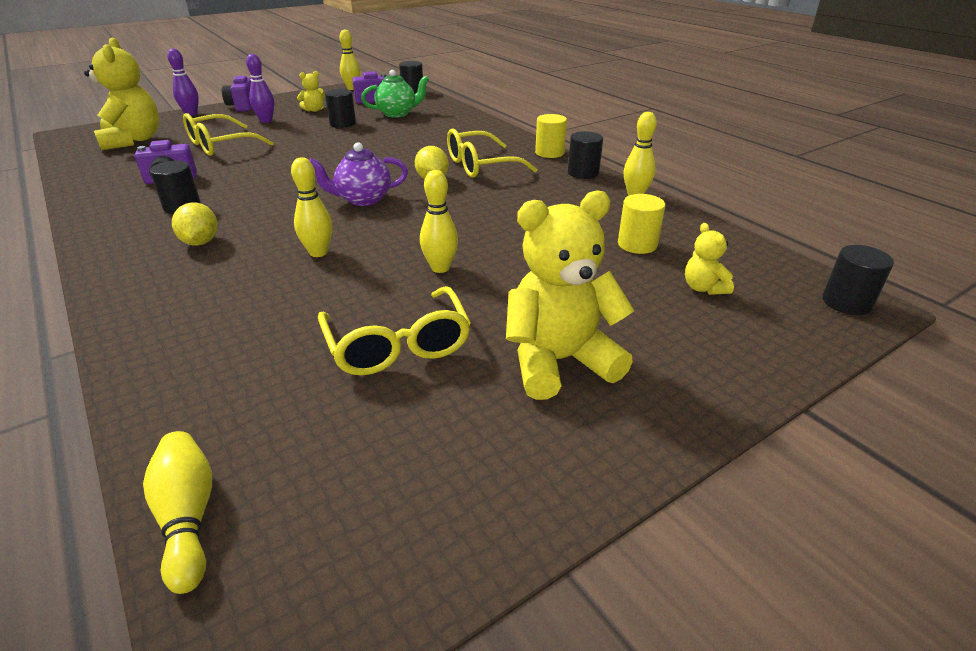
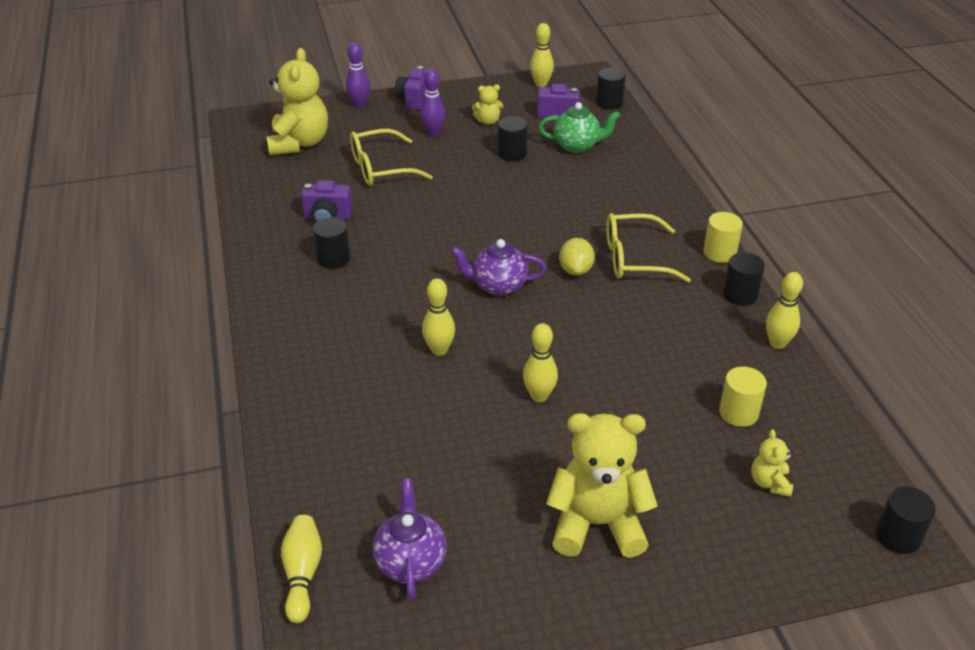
camera: 20 degrees right, 5 degrees up
yellow lemon [172,202,218,245] -> none
yellow glasses [318,286,471,375] -> none
none -> purple teapot [373,478,447,600]

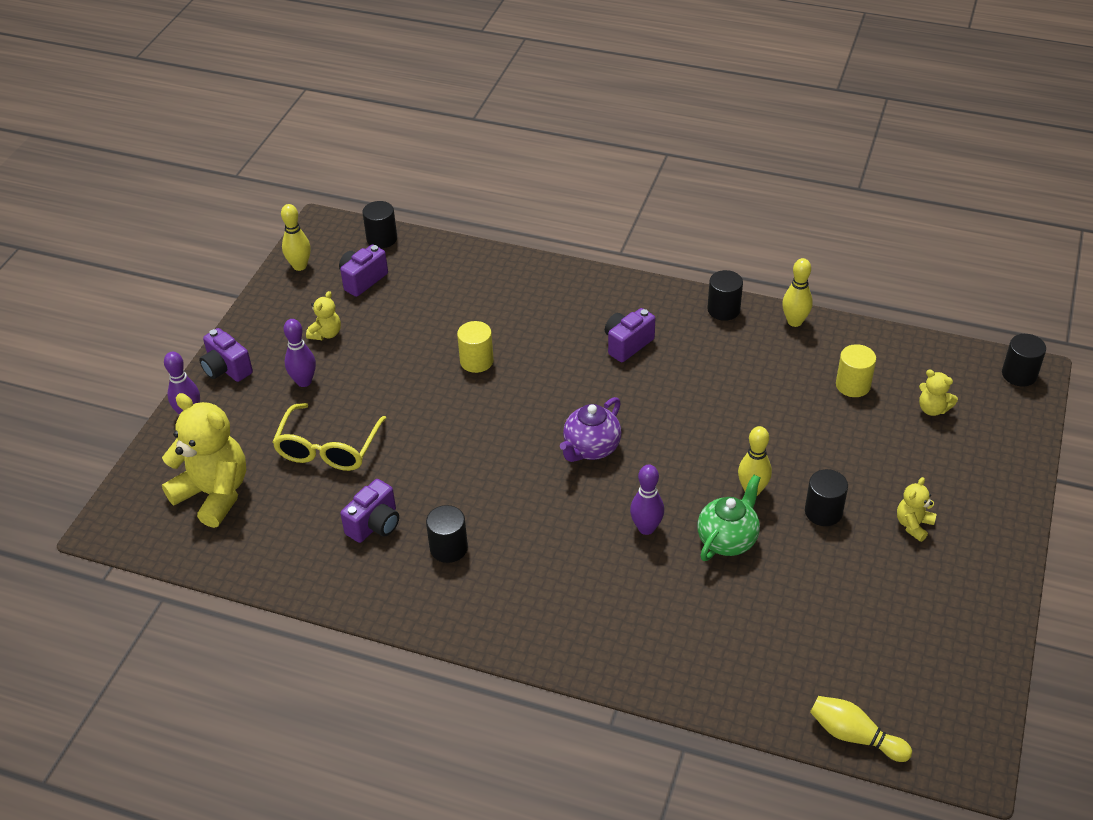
camera: 55 degrees left, 5 degrees up
purple teapot [373,478,447,600] -> none
yellow bowling pin [422,278,455,356] -> purple bowling pin [630,464,664,535]
black cylinder [498,116,528,161] -> black cylinder moved to [805,469,848,526]
green teapot [538,102,620,153] -> green teapot moved to [697,475,760,561]
yellow teddy bear [546,413,658,558] -> yellow teddy bear [897,477,936,542], size x0.47
yellow lemon [559,238,595,276] -> none
yellow glasses [606,213,691,282] -> purple camera [605,308,655,362]
yellow cylinder [703,212,743,263] -> yellow cylinder moved to [457,321,494,373]

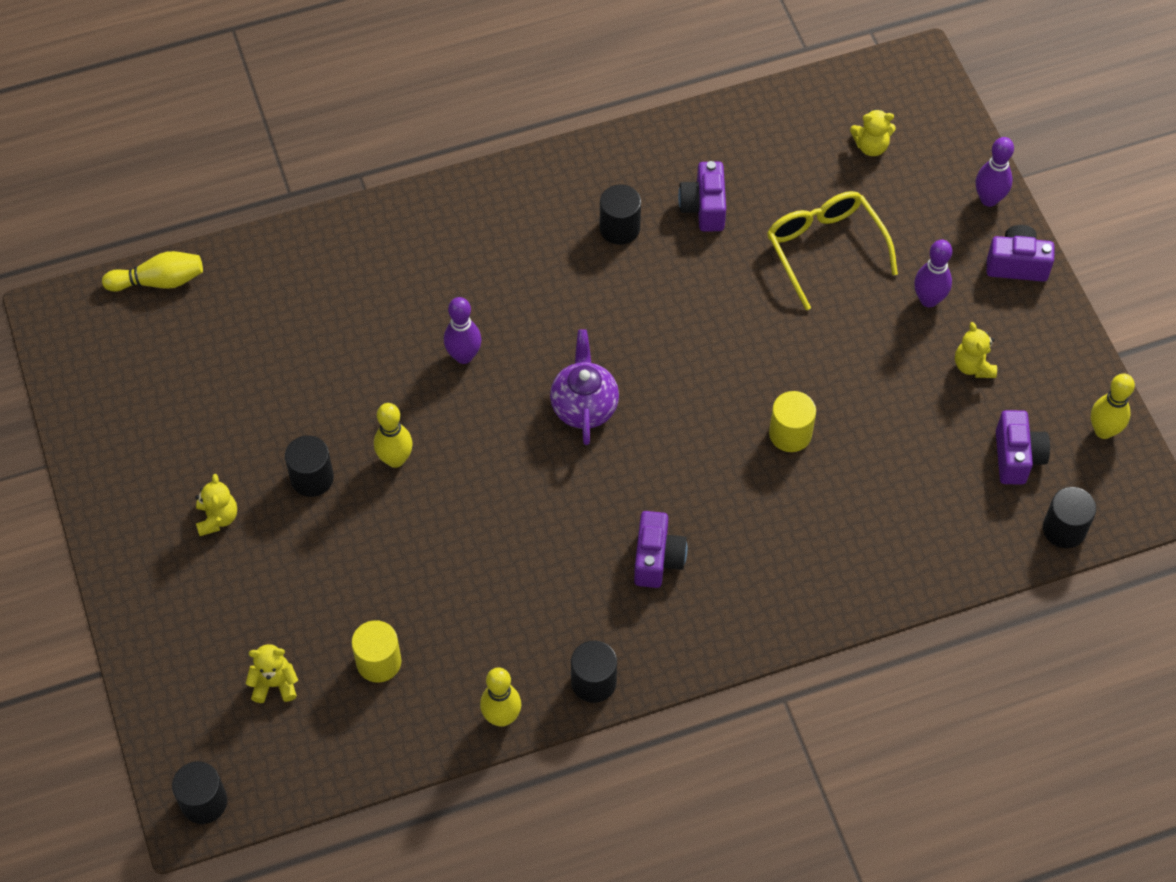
camera: 140 degrees right, 15 degrees up
yellow teddy bear [162,393,246,528] -> yellow teddy bear [850,109,896,156], size x0.47
green teapot [697,475,760,561] -> none

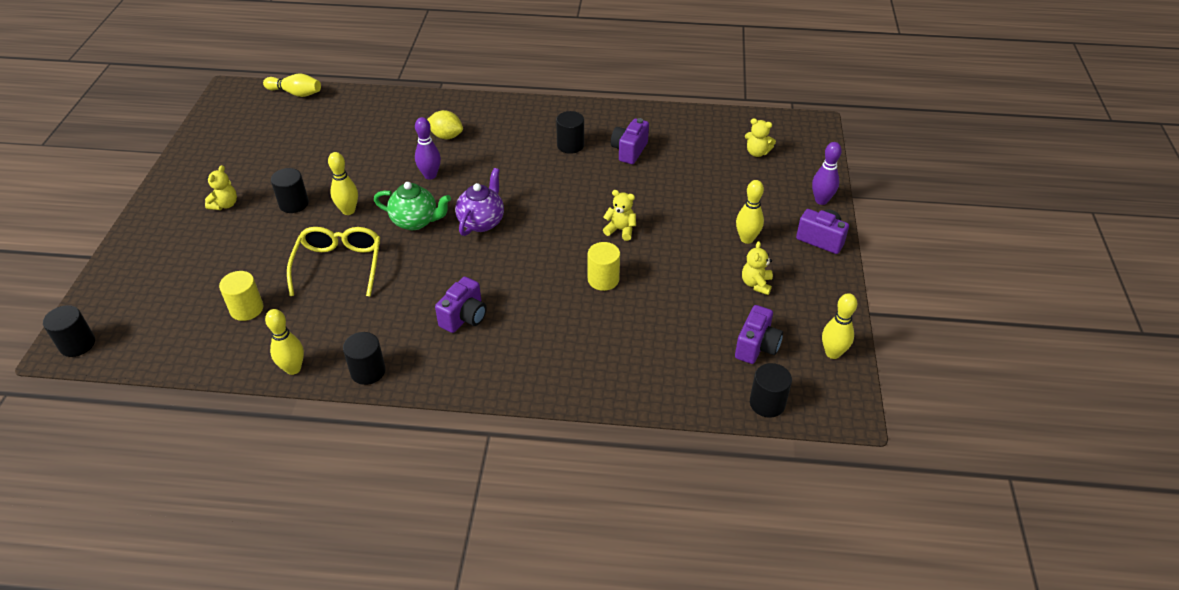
camera: 25 degrees right, 15 degrees down
yellow teddy bear [246,644,298,703] -> yellow teddy bear moved to [603,190,636,241]
yellow glasses [767,191,898,310] -> yellow glasses moved to [287,227,380,297]
purple bowling pin [914,240,952,307] -> yellow bowling pin [736,180,764,244]
none -> green teapot [374,182,451,230]
none -> yellow lemon [427,110,463,139]

